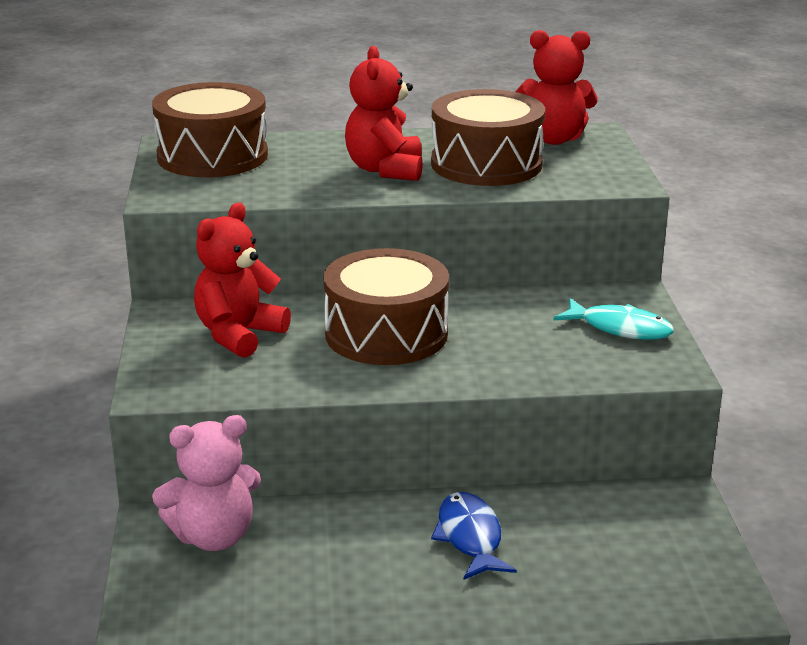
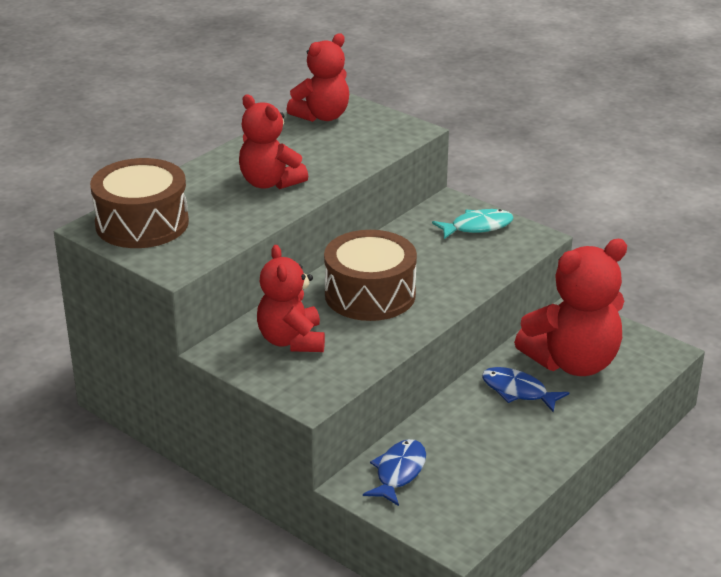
camera: 45 degrees left, 5 degrees up
pink teddy bear [152,415,261,551] -> blue fish [363,439,426,506]
brown drum [431,89,545,186] -> none
none -> red teddy bear [514,239,627,376]

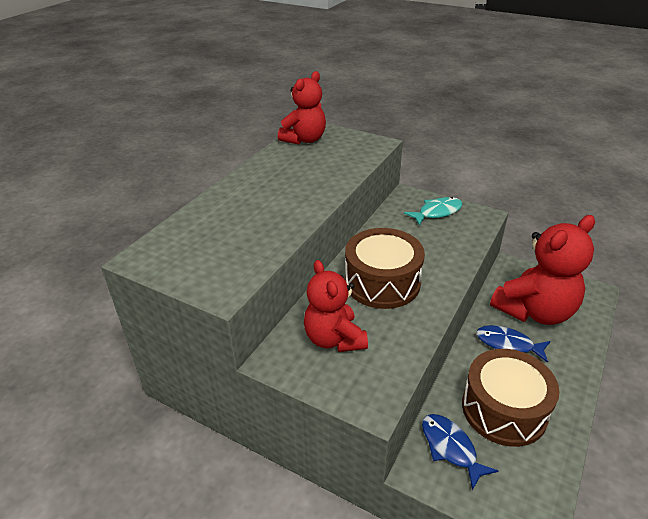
camera: 10 degrees left, 5 degrees up
brown drum [90,158,189,248] -> brown drum moved to [462,349,559,447]
red teddy bear [239,94,308,189] -> none
blue fish [363,439,426,506] -> blue fish turned 45 degrees counterclockwise [422,414,498,490]

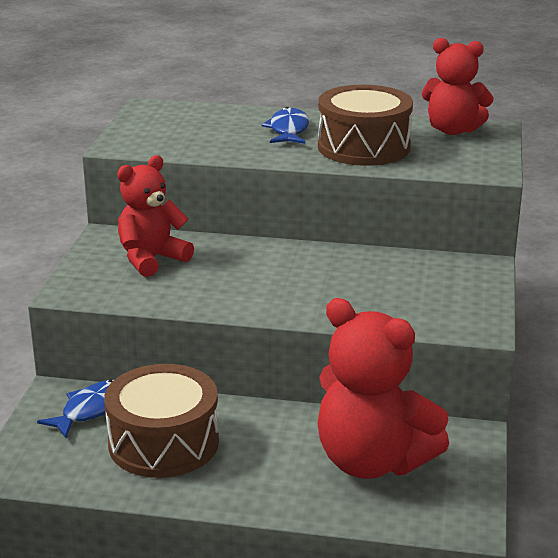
camera: 70 degrees right, 10 degrees down
brown drum [345,228,425,309] -> brown drum moved to [318,85,413,166]
turquoise fish [404,197,462,226] -> none
blue fish [476,325,550,363] -> blue fish moved to [261,107,309,144]

